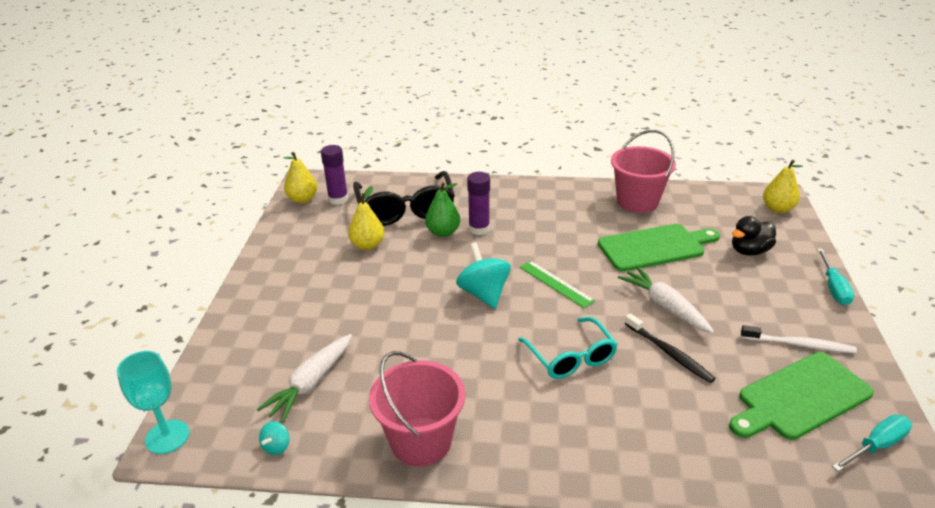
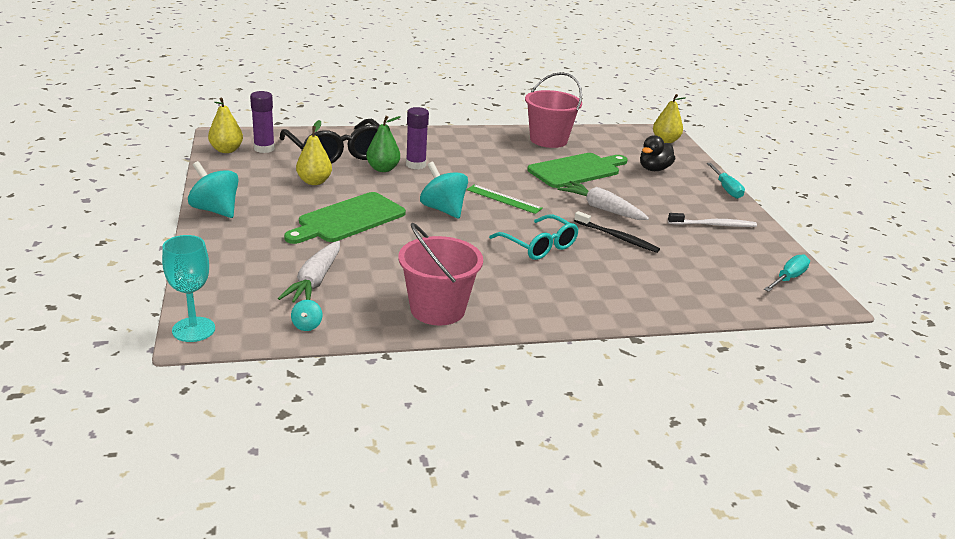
camera: 20 degrees left, 5 degrees down
green cutting board [729,352,874,440] -> green cutting board moved to [284,192,406,244]
none -> turquoise spinning top [188,161,239,218]

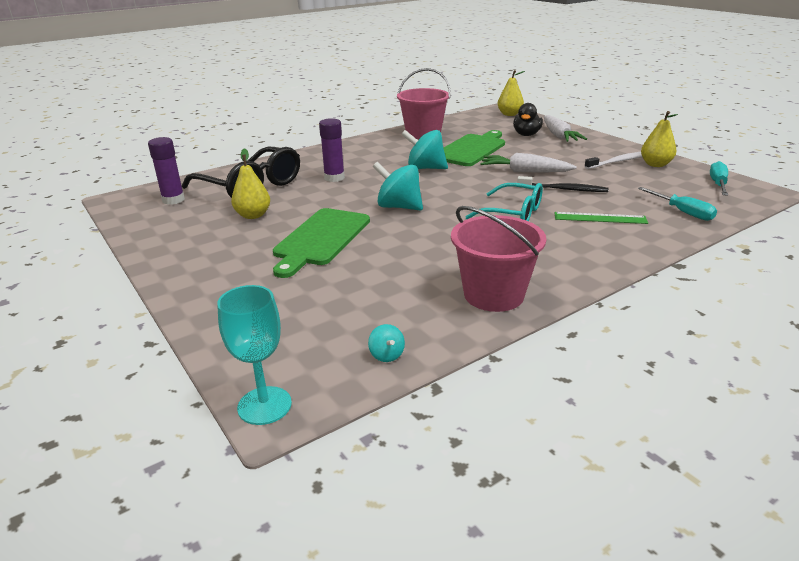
camera: 20 degrees left, 0 degrees up
turquoise spinning top [188,161,239,218] -> turquoise spinning top moved to [401,130,448,169]
yellow pear [208,98,243,153] -> yellow pear moved to [641,111,678,167]
white carrot [278,241,340,302] -> white carrot moved to [544,115,587,142]
green pear [366,116,401,172] -> none
green ruler [466,184,543,214] -> green ruler moved to [554,212,648,224]
turquoise screwdriver [707,163,745,199] -> turquoise screwdriver moved to [638,187,717,221]

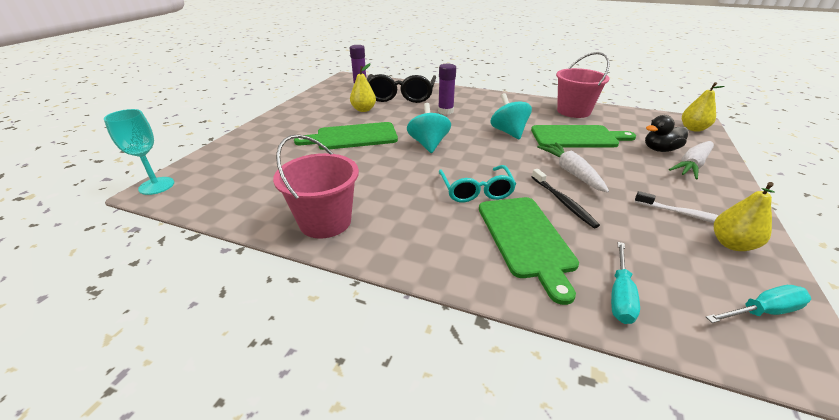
camera: 55 degrees right, 5 degrees up
turquoise spinning top [368,324,405,362] -> none
green ruler [554,212,648,224] -> green cutting board [479,197,579,305]

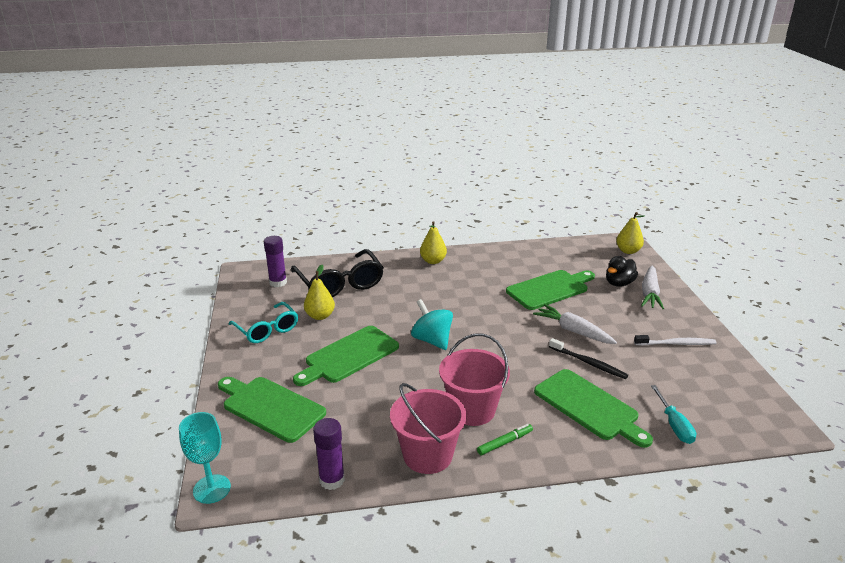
camera: 30 degrees left, 5 degrees down
purple glue stick [438,64,456,114] -> purple glue stick moved to [313,418,345,490]
turquoise glasses [439,165,516,203] -> turquoise glasses moved to [229,302,298,343]
turquoise spinning top [490,93,532,140] -> none
pink bucket [556,52,610,118] -> pink bucket moved to [439,334,510,426]
turquoise screwdriver [706,285,811,323] -> none
yellow pear [714,182,775,251] -> yellow pear moved to [420,221,447,264]
none -> green cutting board [218,377,326,443]
none -> green marker [477,424,533,455]

